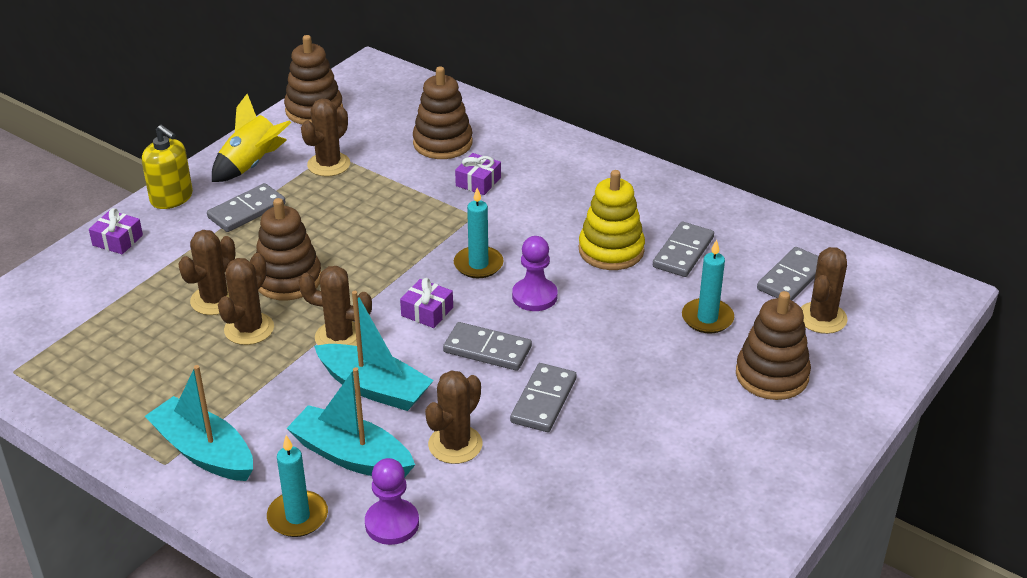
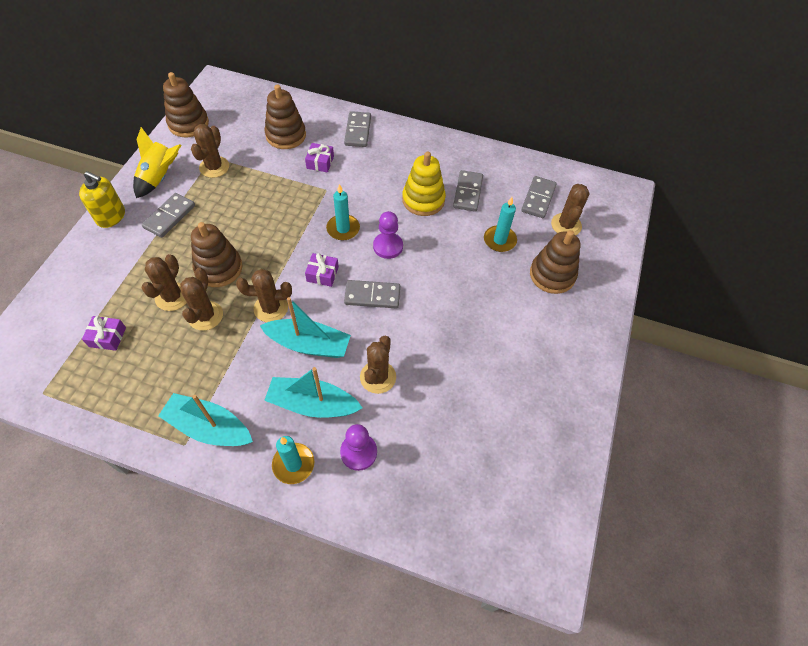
camera: 20 degrees left, 20 degrees up
purple gift [89,208,143,254] -> purple gift moved to [82,316,126,351]
grey domino [510,363,577,432] -> grey domino moved to [344,111,371,147]

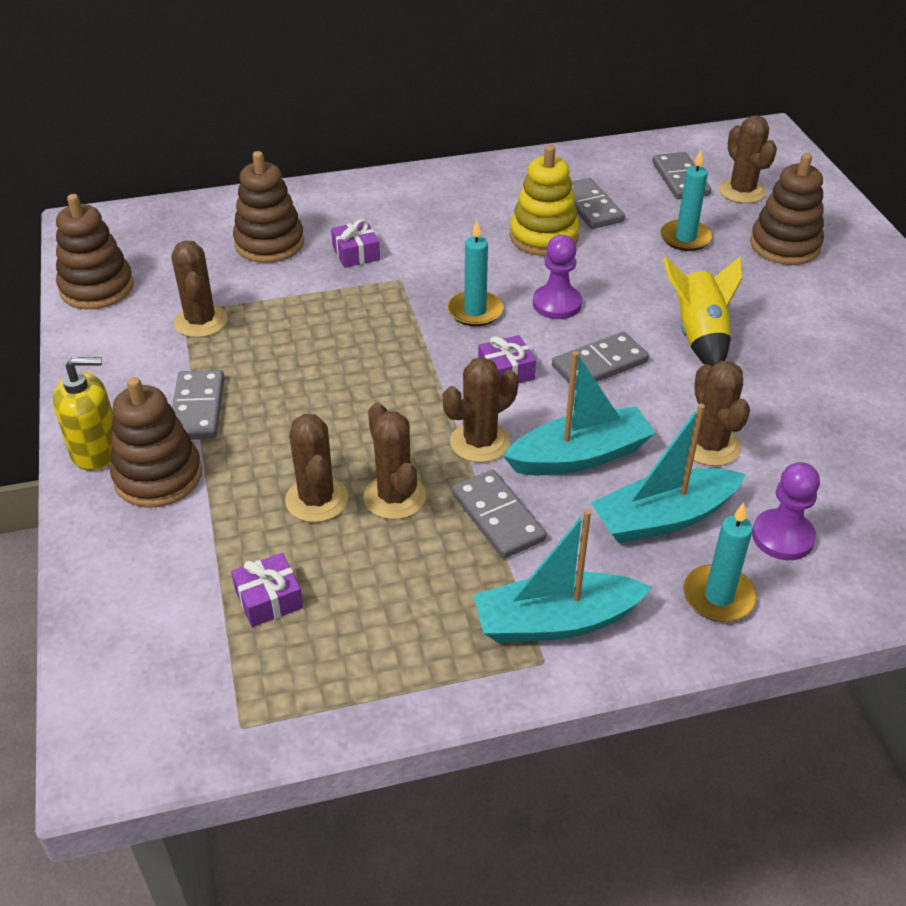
camera: 30 degrees left, 15 degrees down
yellow rocket [133,127,182,198] -> yellow rocket moved to [663,257,743,367]
brown stacking toy [191,222,243,287] -> brown stacking toy moved to [110,377,202,508]
grey domino [344,111,371,147] -> grey domino moved to [452,470,546,558]

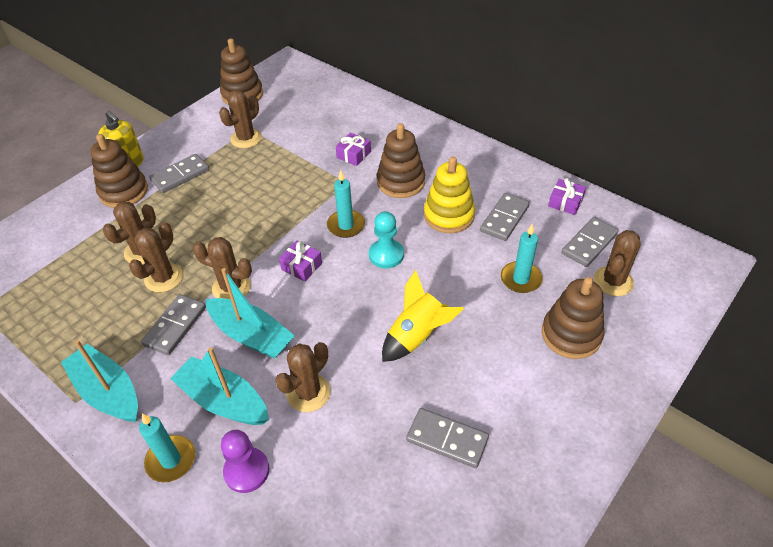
camera: 55 degrees right, 5 degrees up
purple gift [231,553,303,627] -> purple gift moved to [548,178,586,215]
brown stacking toy [233,151,304,263] -> brown stacking toy moved to [377,123,425,198]
purple pawn [533,235,582,319] -> turquoise pawn [369,211,404,268]
grey domino [552,332,649,390] -> grey domino moved to [406,408,489,468]

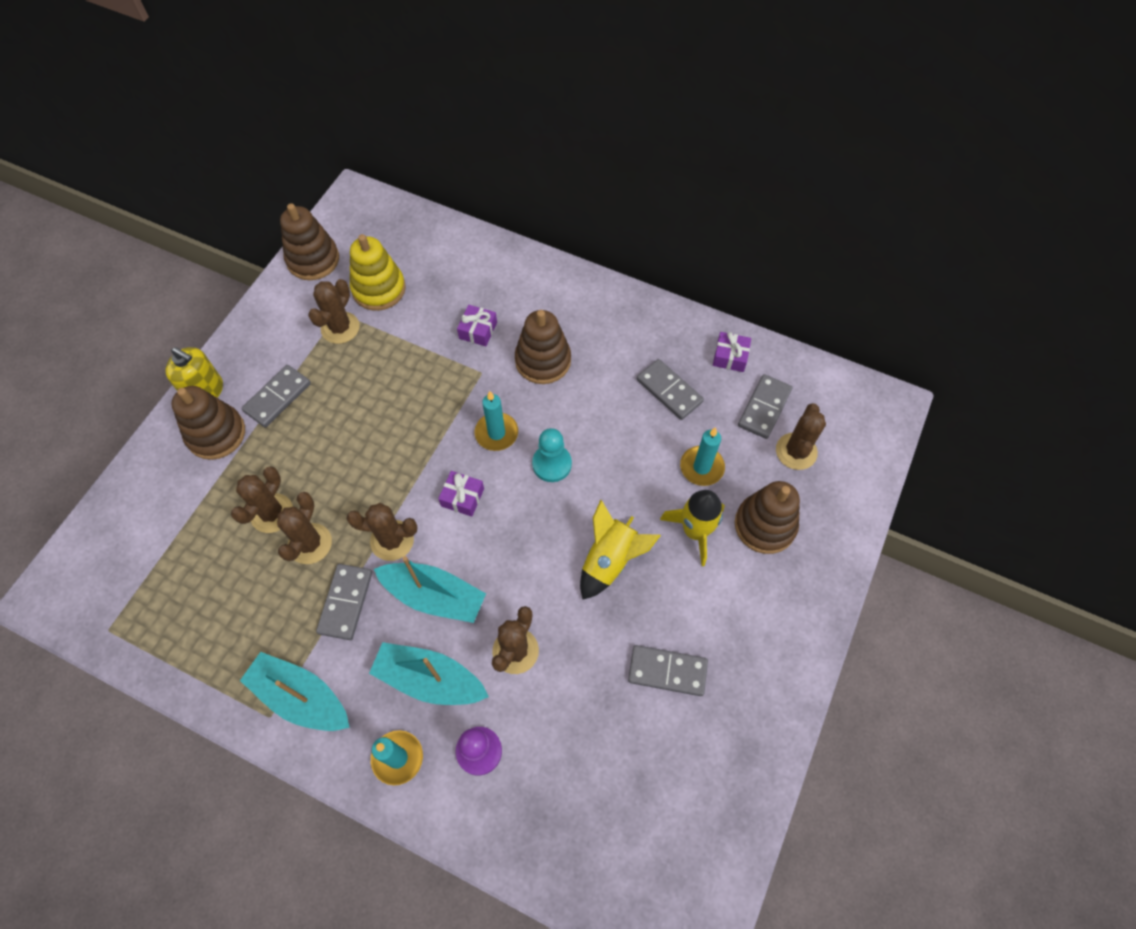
camera: 15 degrees left, 15 degrees up
yellow stacking toy [424,157,475,233] -> yellow stacking toy moved to [350,234,406,311]
grey domino [480,193,530,241] -> grey domino turned 60 degrees counterclockwise [637,359,704,420]
none -> yellow rocket [660,490,725,566]

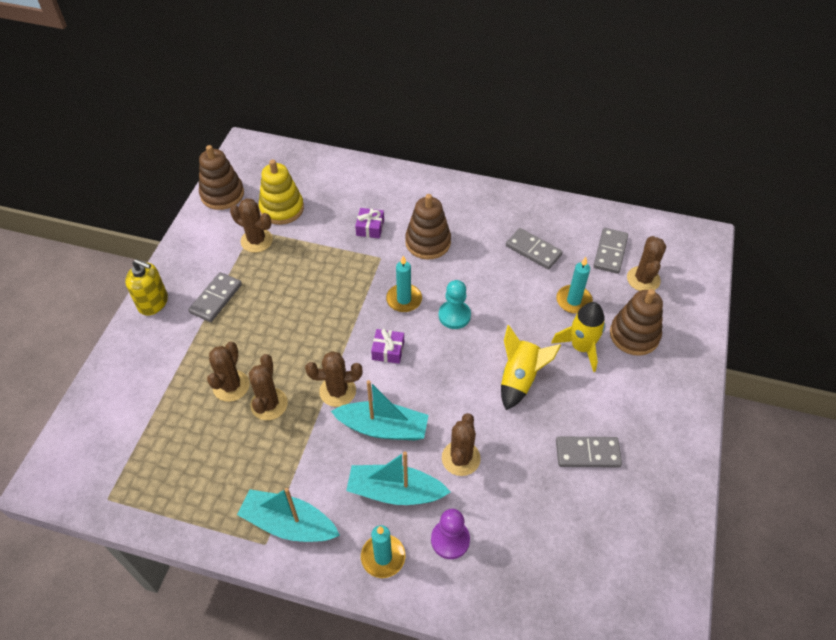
camera: 10 degrees left, 10 degrees down
brown stacking toy [171,386,245,460] -> none
brown cactus [308,279,360,344] -> brown cactus turned 75 degrees counterclockwise [230,198,273,253]
grey domino [316,564,372,640] -> none
purple gift [713,332,751,372] -> none

